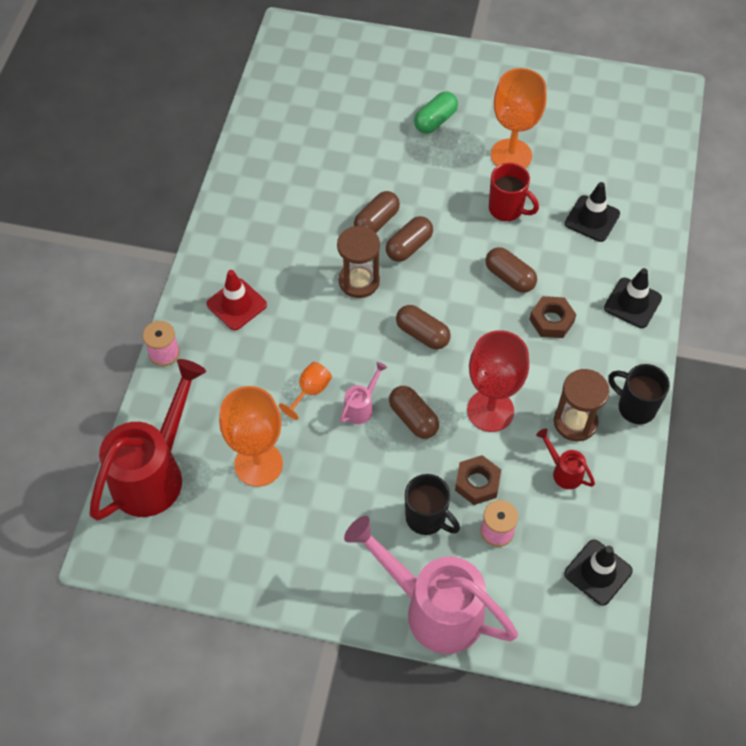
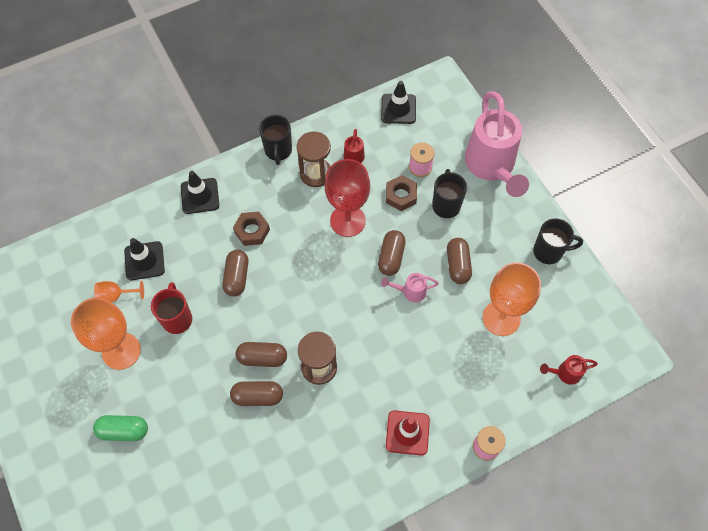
camera: 130 degrees left, 5 degrees up
red watering can [90,359,206,521] -> red watering can [540,355,598,385], size x0.42
orange goblet [279,362,332,420] -> orange goblet moved to [94,281,144,303]
brown capsule [396,305,451,350] -> brown capsule moved to [447,238,472,284]
none -> black mug [533,218,583,264]

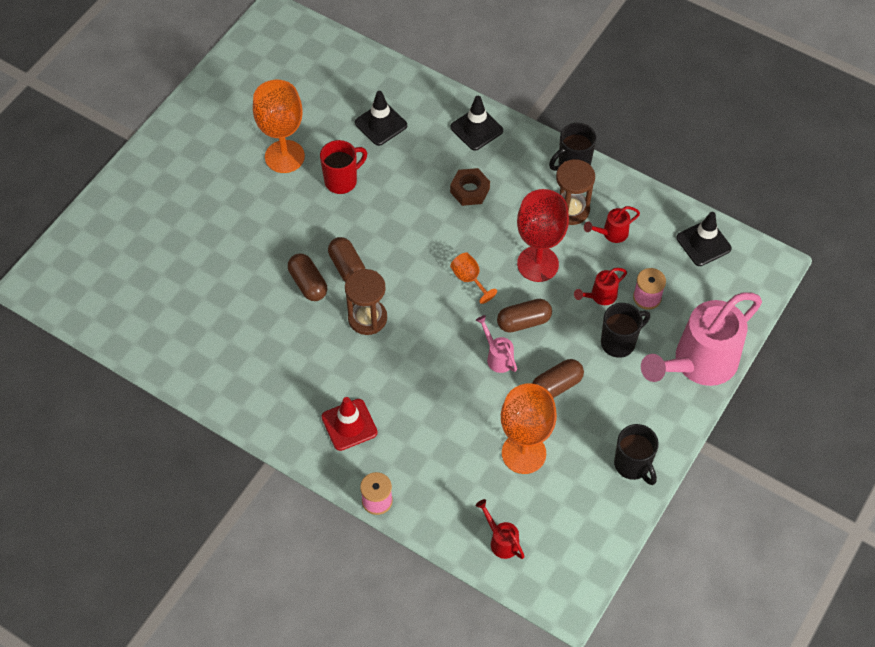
camera: 60 degrees right, 5 degrees down
green capsule [93,415,148,441] -> none
orange goblet [94,281,144,303] -> orange goblet moved to [450,252,497,304]
brown capsule [222,250,248,297] -> none
brown nut [386,175,417,211] -> red watering can [574,268,627,305]

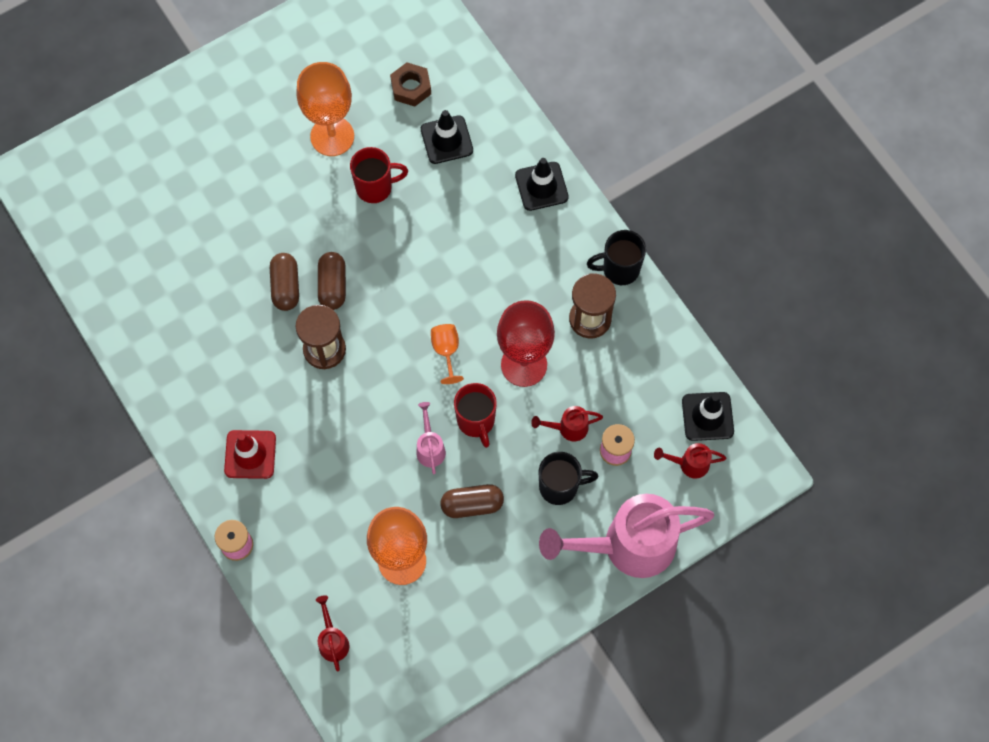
camera: 25 degrees right, 10 degrees up
brown nut [450,168,490,206] -> brown nut moved to [390,62,431,107]
brown capsule [497,299,552,333] -> red mug [454,383,497,448]
red watering can [584,206,640,243] -> red watering can moved to [654,443,726,479]
black mug [614,424,659,485] -> none

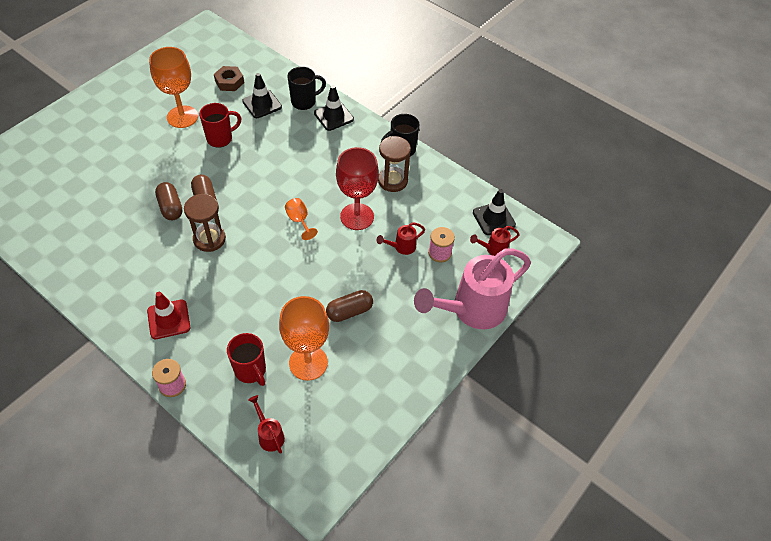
camera: 20 degrees left, 15 degrees down
pink watering can [417,402,446,474] -> none
red mug [454,383,497,448] -> red mug moved to [227,333,266,386]
black mug [539,452,598,505] -> black mug moved to [288,67,326,110]

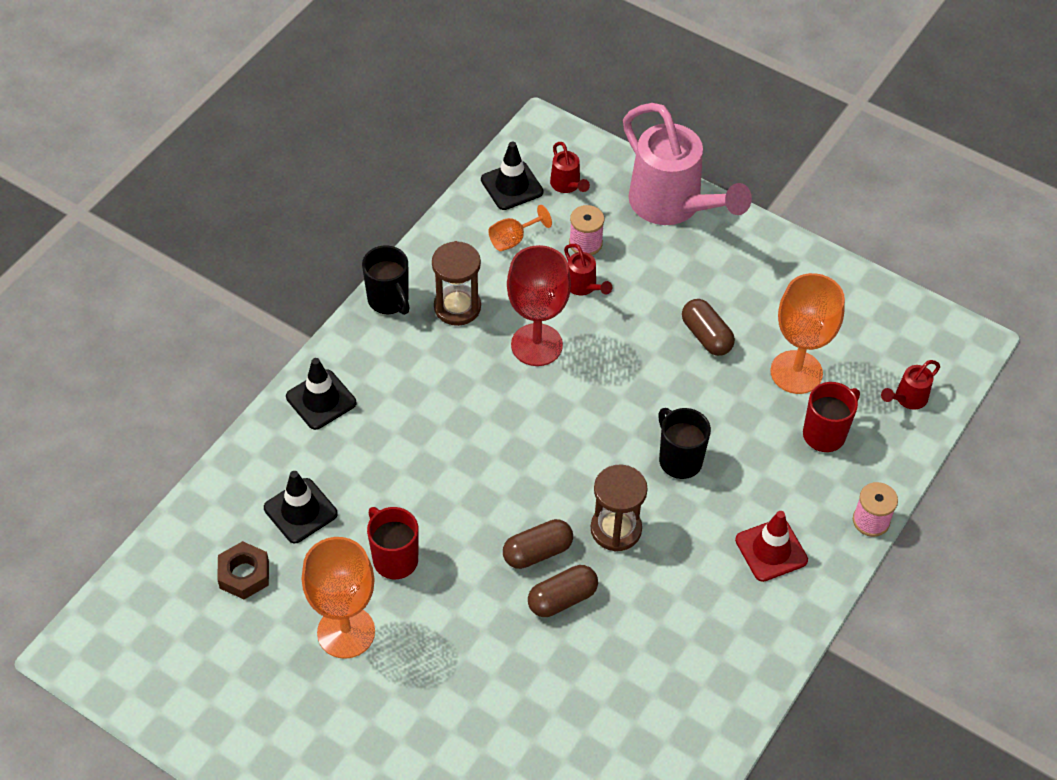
camera: 95 degrees left, 0 degrees up
orange goblet [285,198,318,240] -> orange goblet moved to [488,205,552,251]
black mug [288,67,326,110] -> black mug moved to [658,408,711,479]

